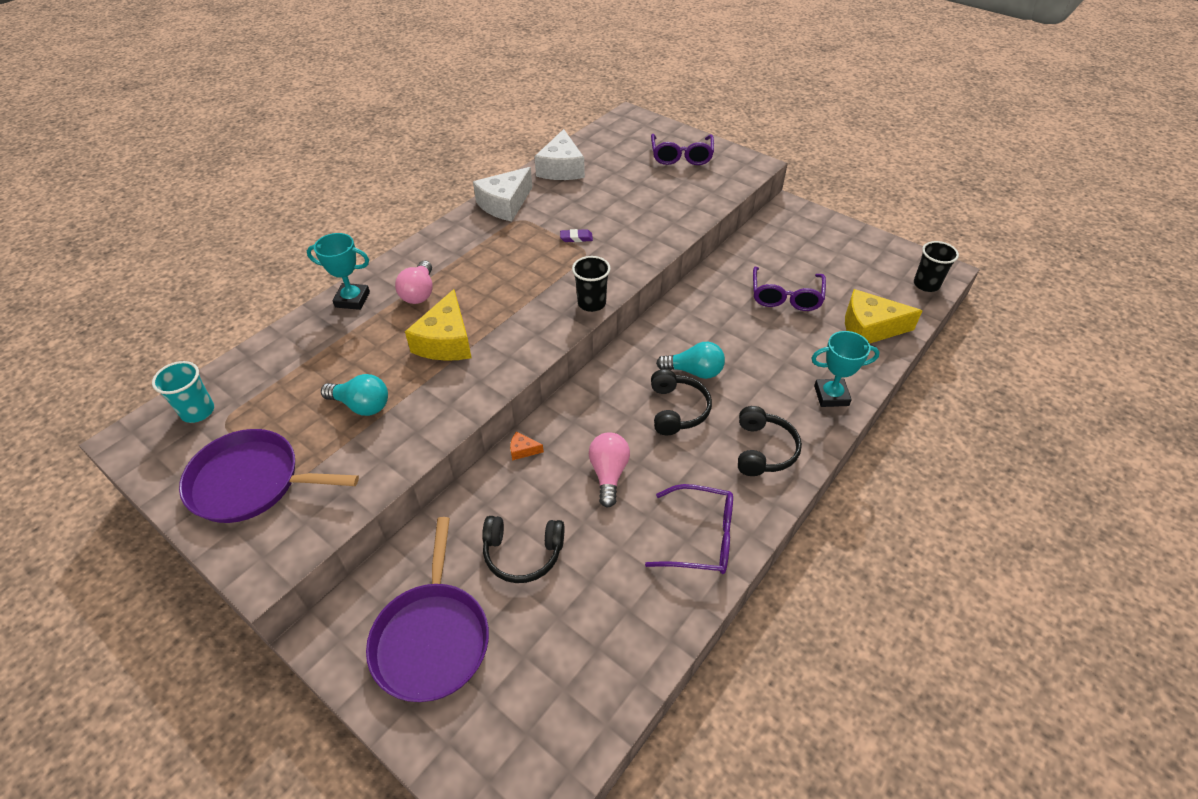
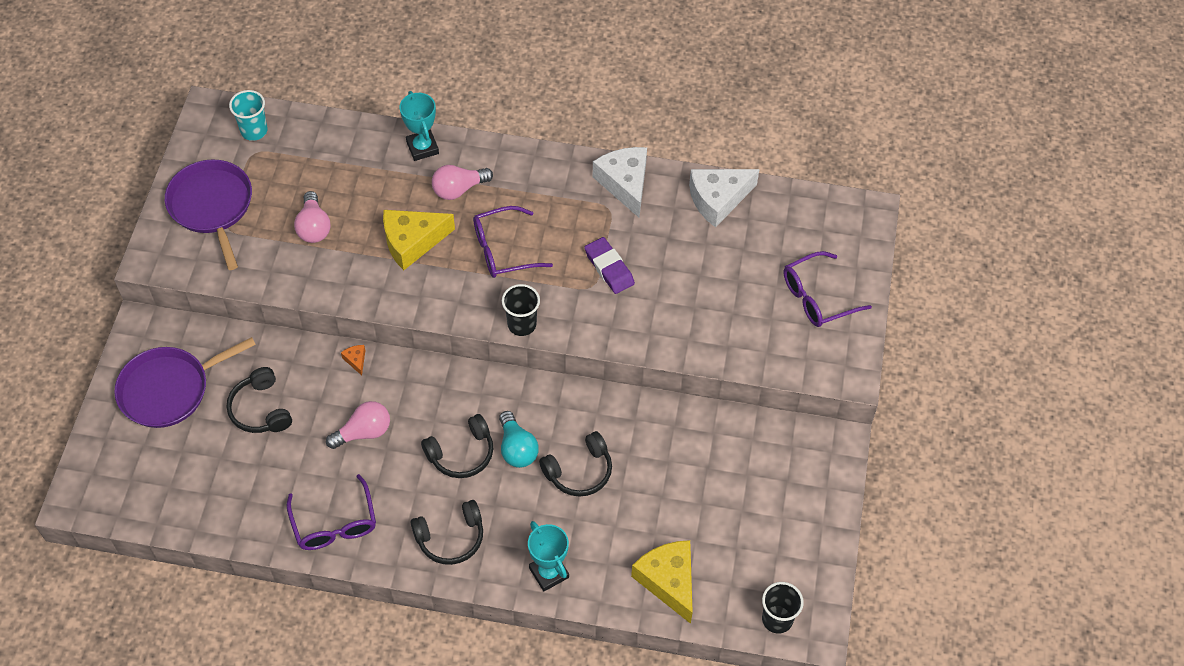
camera: 60 degrees right, 10 degrees up
turquoise light bulb [321,374,388,416] -> pink light bulb [294,191,330,243]
white cheese [473,167,532,221] -> white cheese turned 60 degrees clockwise [593,147,647,218]
purple eraser [560,229,593,242] -> purple eraser [584,237,635,294], size x1.69
purple glasses [753,267,826,311] -> purple glasses moved to [473,206,553,278]
none -> black headphones [539,431,612,497]

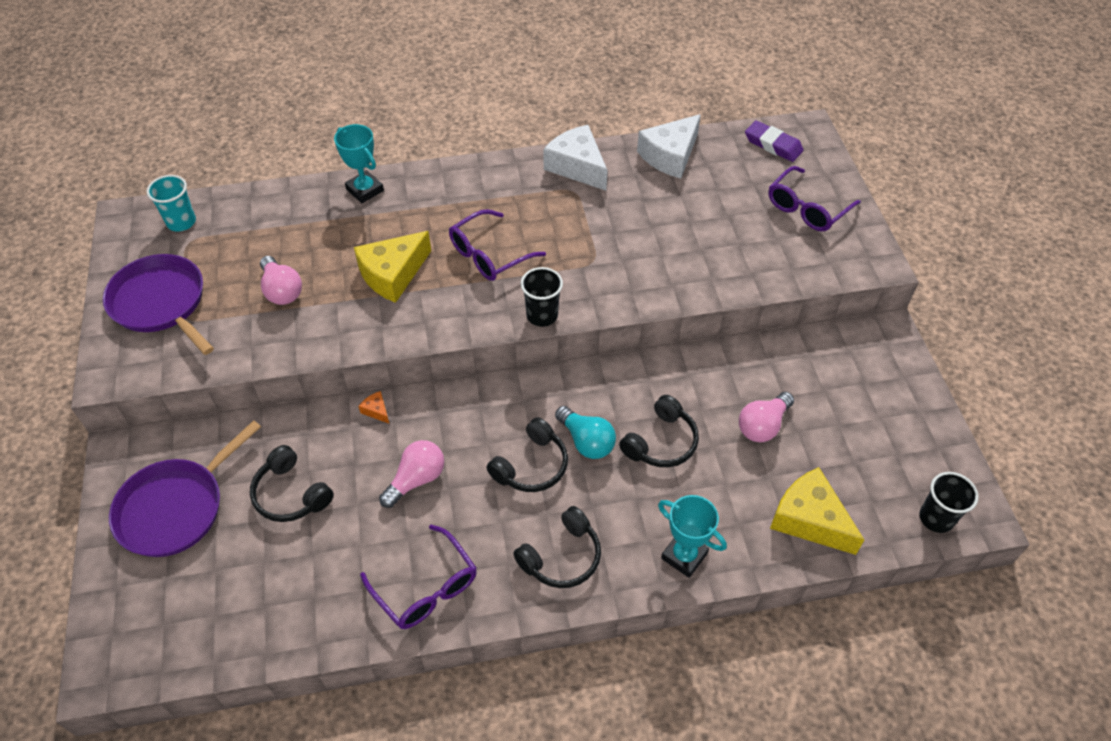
camera: 20 degrees left, 5 degrees down
pink light bulb [432,165,493,200] -> pink light bulb moved to [739,392,794,442]
purple eraser [584,237,635,294] -> purple eraser moved to [745,120,804,162]

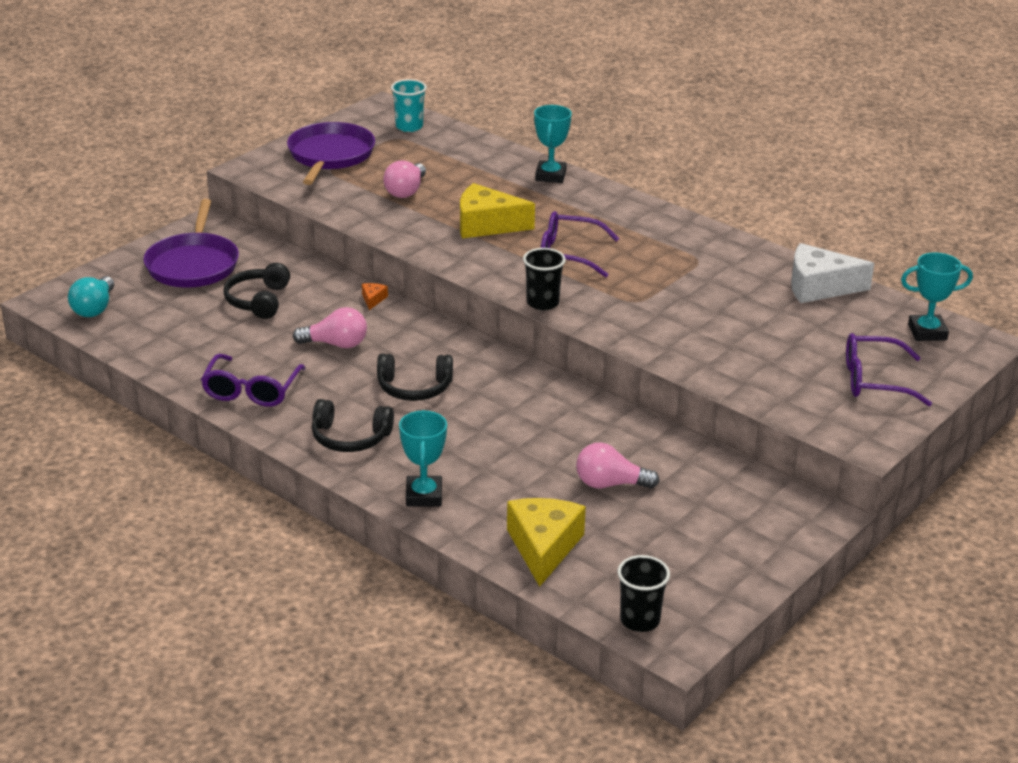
camera: 50 degrees right, 20 degrees down
purple pan [109,420,261,557] -> purple pan turned 90 degrees counterclockwise [143,199,239,288]
white cheese [543,125,608,191] -> none
turquoise light bulb [555,406,616,459] -> turquoise light bulb moved to [68,276,114,317]
black headphones [619,395,699,467] -> none
purple eraser [745,120,804,162] -> turquoise trophy [901,252,973,341]

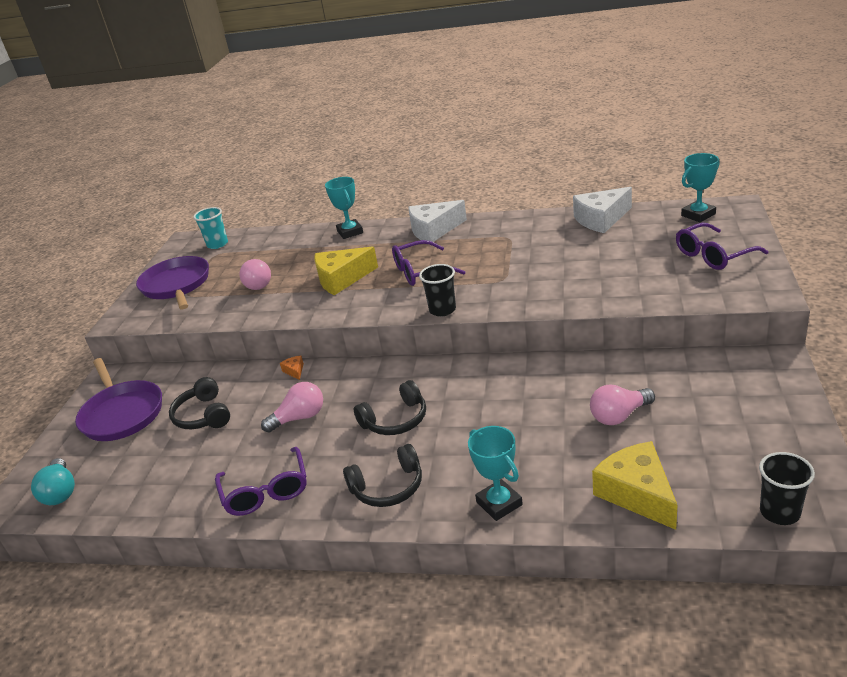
camera: 25 degrees left, 0 degrees up
none -> white cheese [408,200,467,242]

